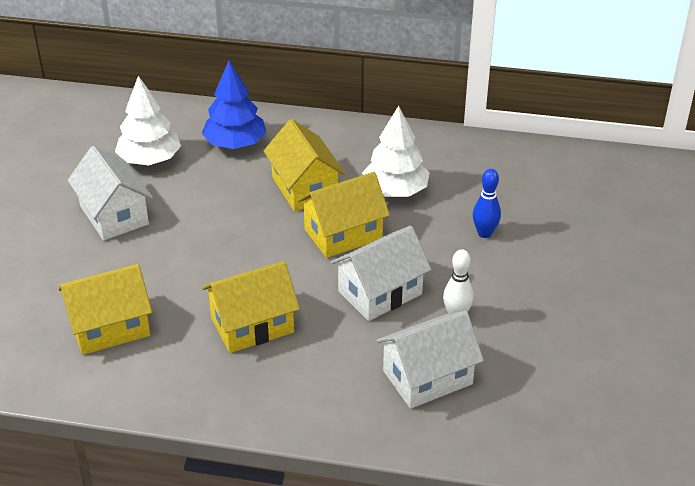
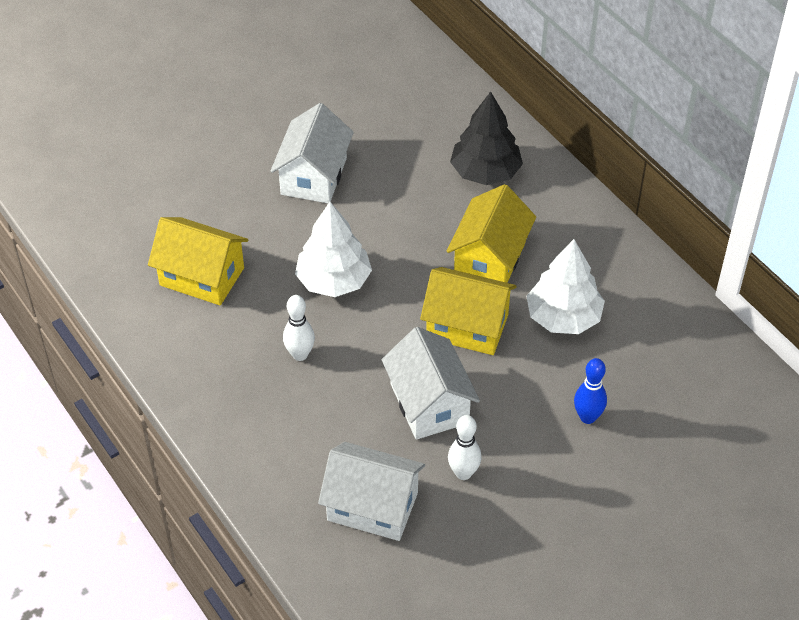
camera: 45 degrees right, 10 degrees up
white tree [115,76,181,165] -> white tree moved to [295,202,372,297]
blue tree [202,61,266,149] -> black tree [450,92,523,185]
yellow house [202,261,300,353] -> white bowling pin [283,295,315,361]
white house [331,226,432,321] -> white house turned 60 degrees clockwise [382,327,480,440]

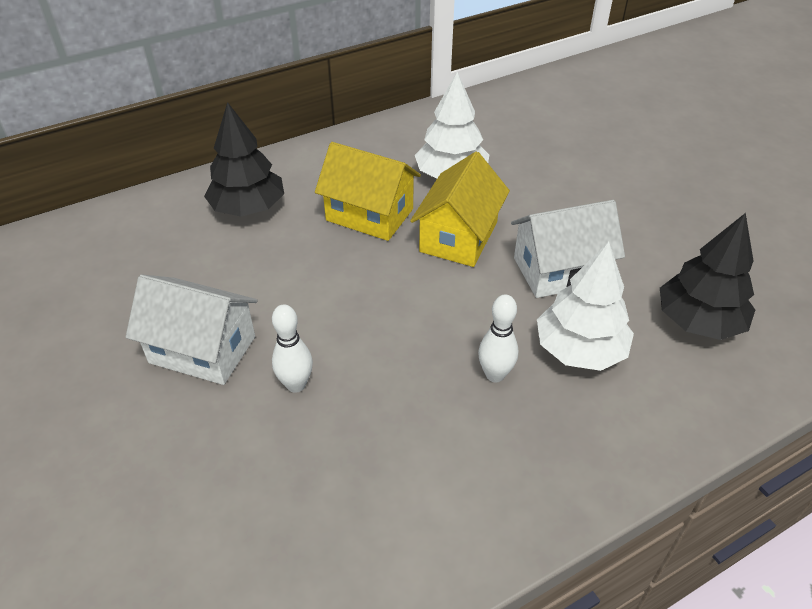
camera: 85 degrees left, 5 degrees down
yellow house [148,217,248,305] -> none
white tree [295,202,372,297] -> white tree moved to [537,242,634,371]
white house [318,442,425,541] -> black tree [660,213,755,340]
white bowling pin [448,415,481,480] -> white bowling pin moved to [272,304,313,393]
blue bowling pin [574,358,607,424] -> none

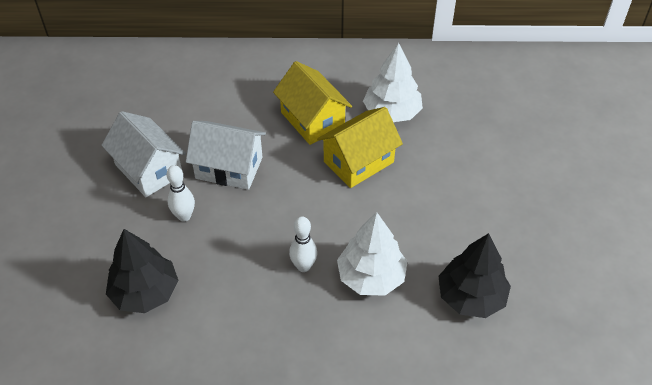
camera: 30 degrees right, 5 degrees up
black tree [204,102,284,217] -> black tree moved to [106,229,179,313]
white house [511,200,625,298] -> white house moved to [186,121,266,190]

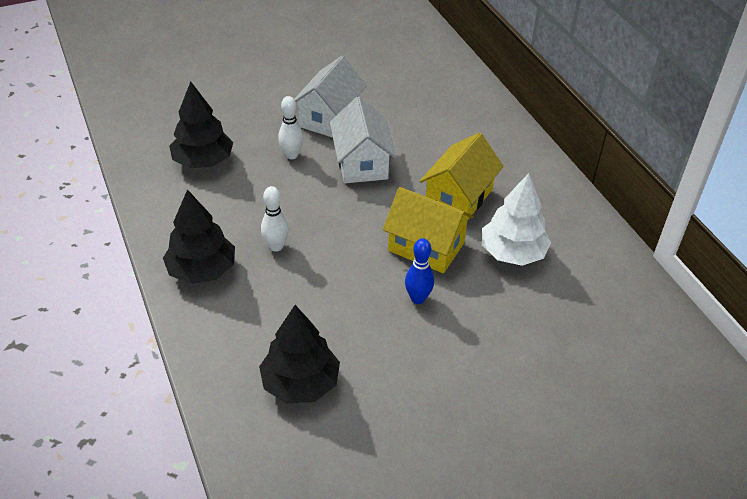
camera: 65 degrees right, 5 degrees down
white tree [337,212,408,295] -> none
none -> black tree [163,189,235,284]
none -> blue bowling pin [405,238,434,304]

